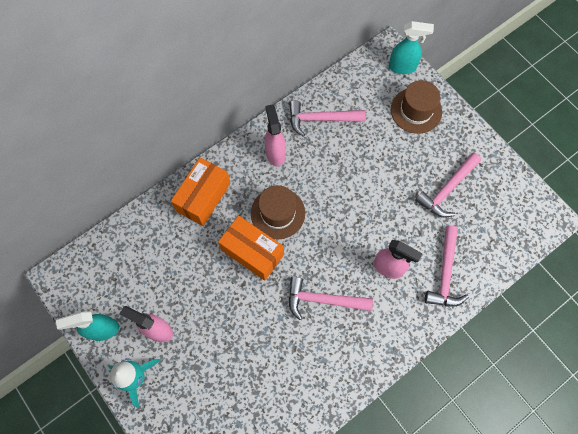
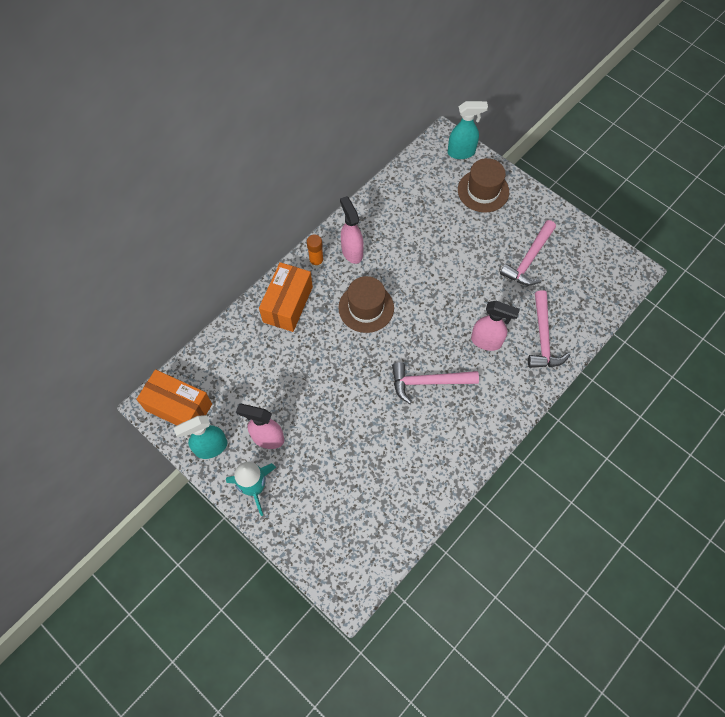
camera: 10 degrees left, 5 degrees down
orange box [218,216,284,281] -> orange box moved to [136,369,212,425]
pink hammer [289,100,366,137] -> none
none -> orange glue stick [307,234,324,268]

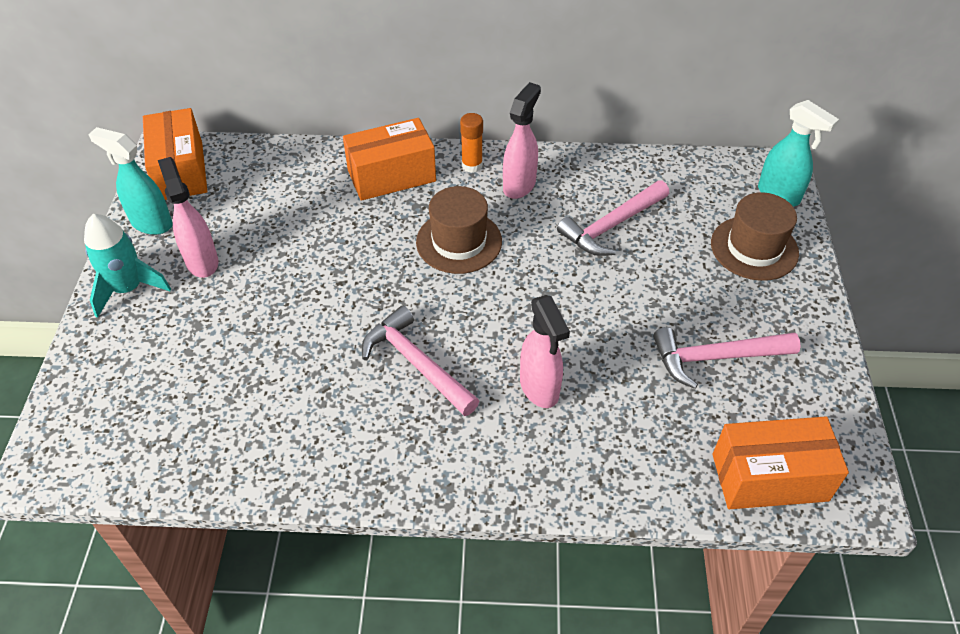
camera: 50 degrees right, 15 degrees down
pink hammer [528,290,570,368] -> pink hammer moved to [557,180,669,256]
none -> orange box [713,417,849,509]

